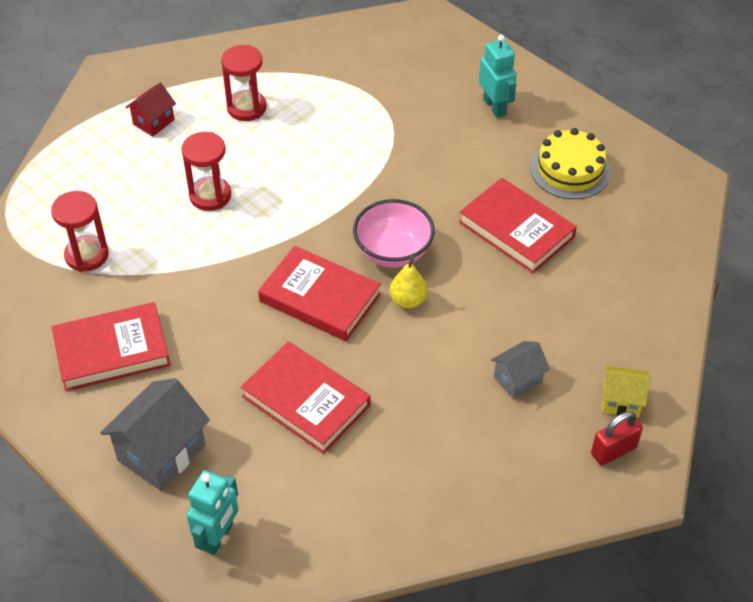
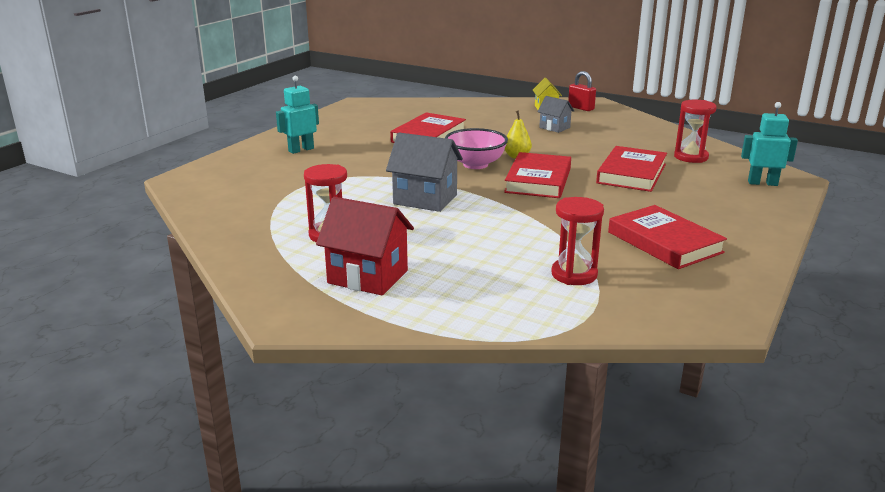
camera: 105 degrees left, 25 degrees down
grey house [100,378,210,491] -> grey house moved to [386,133,463,212]
red house [126,83,176,137] -> red house [316,197,414,296], size x1.74
red hourglass [181,132,231,211] -> red hourglass moved to [674,100,717,163]
yellow cake [531,128,611,199] -> none

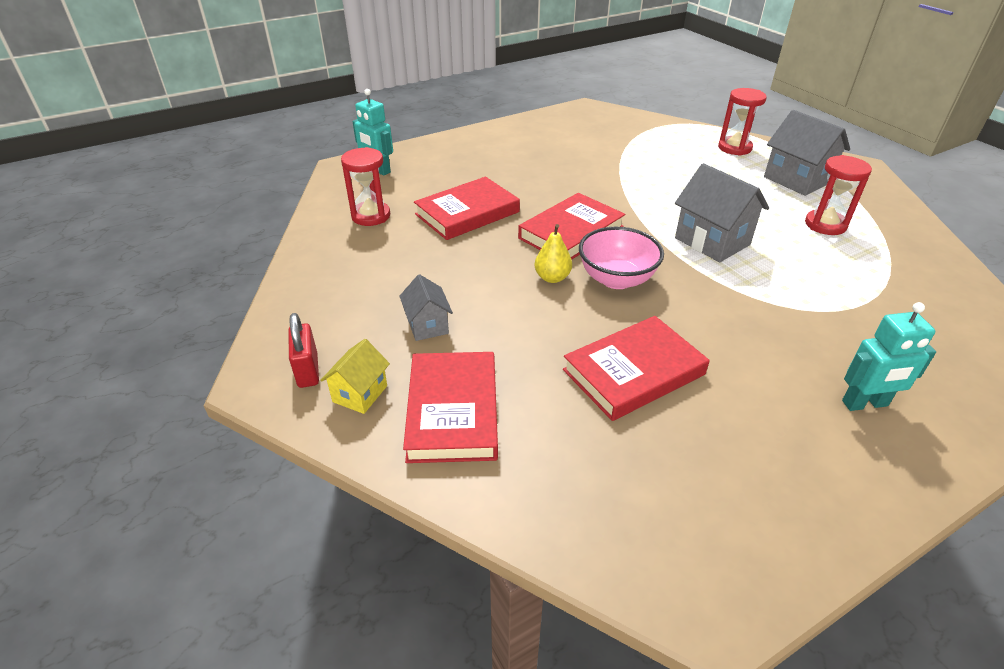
camera: 150 degrees left, 15 degrees up
red house [316,197,414,296] -> grey house [764,110,850,196]
red hourglass [551,197,604,285] -> red hourglass moved to [718,88,767,156]
red book [608,205,727,269] -> red book moved to [403,352,498,463]

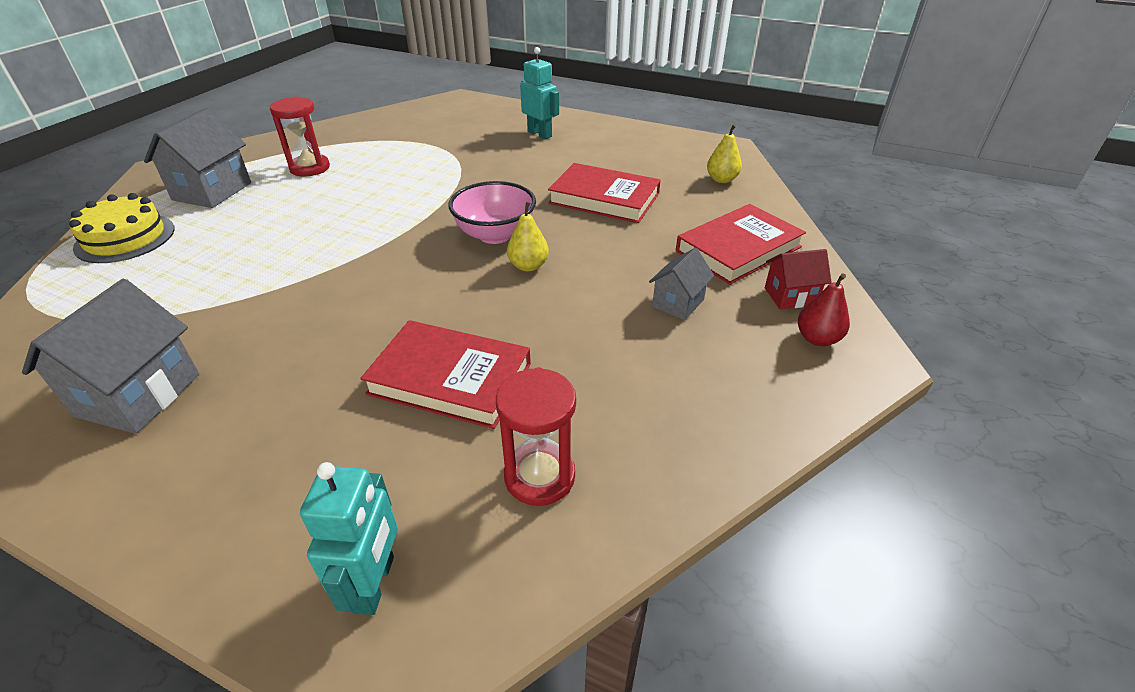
camera: 125 degrees left, 0 degrees up
red padlock [288,313,319,388] -> red pear [798,273,850,346]
yellow house [320,339,390,414] -> red house [765,249,832,309]
red book [518,193,625,260] -> none
grey house [675,163,769,262] -> grey house moved to [22,279,199,434]
red hourglass [718,88,767,156] -> yellow cake [69,193,175,263]
none -> yellow pear [707,124,742,183]

